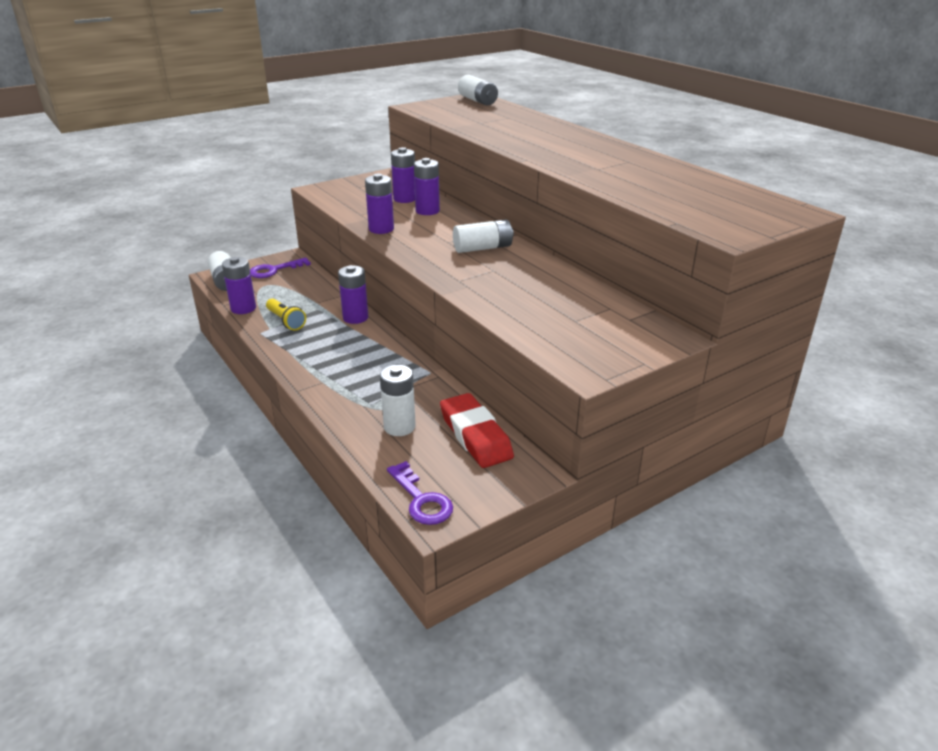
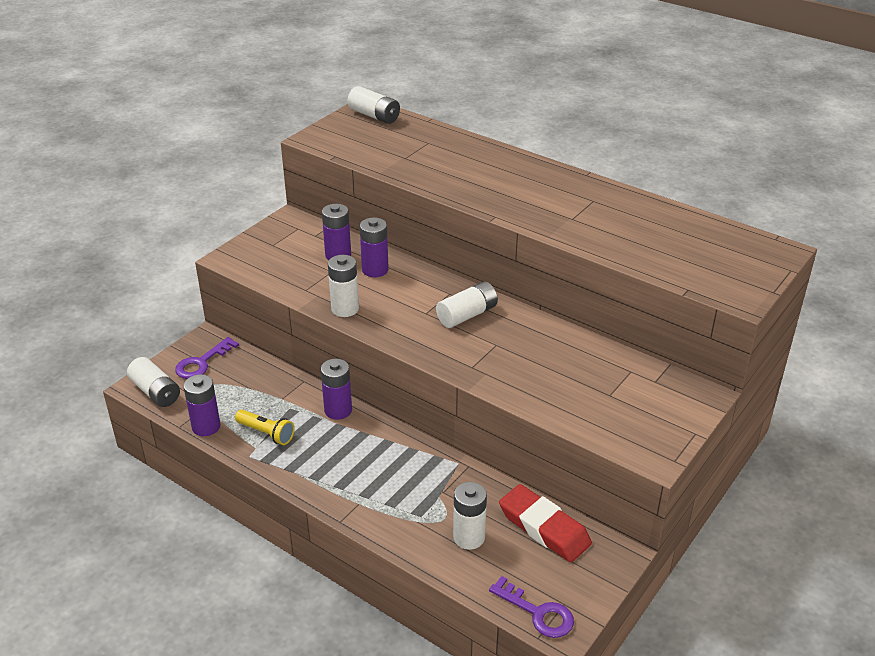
camera: 20 degrees left, 5 degrees up
purple battery [365,174,394,234] -> white battery [328,255,359,317]

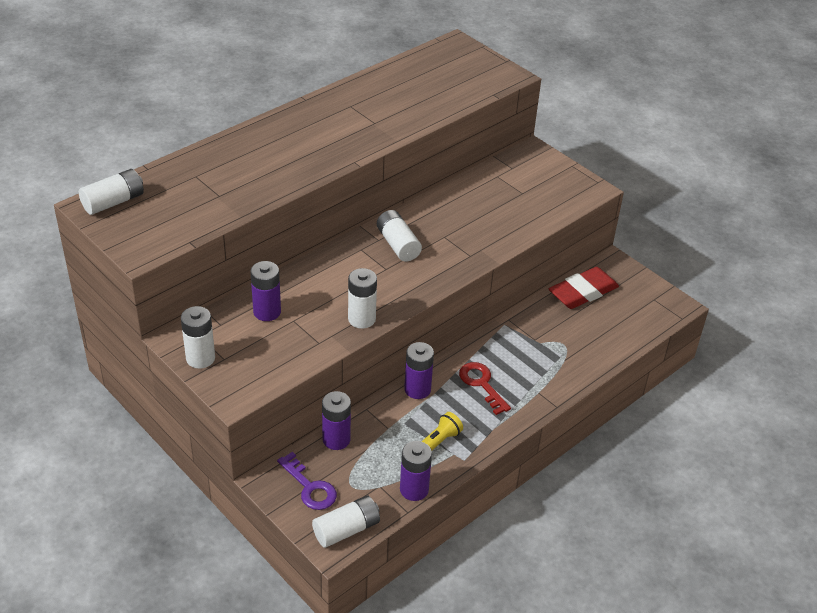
camera: 80 degrees left, 5 degrees up
purple battery [360,218,389,277] -> purple battery moved to [322,391,351,450]
white battery [453,482,487,550] -> white battery moved to [181,306,215,369]
purple key [489,576,574,638] -> none
none -> red key [459,362,511,415]

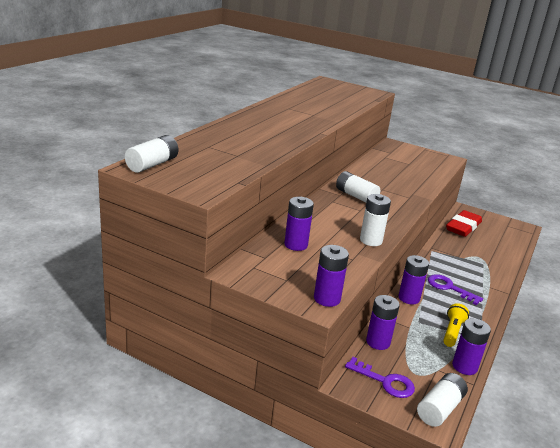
camera: 20 degrees left, 15 degrees down
white battery [181,306,215,369] -> none
red key [459,362,511,415] -> purple key [428,274,483,305]
none -> purple battery [314,245,349,307]

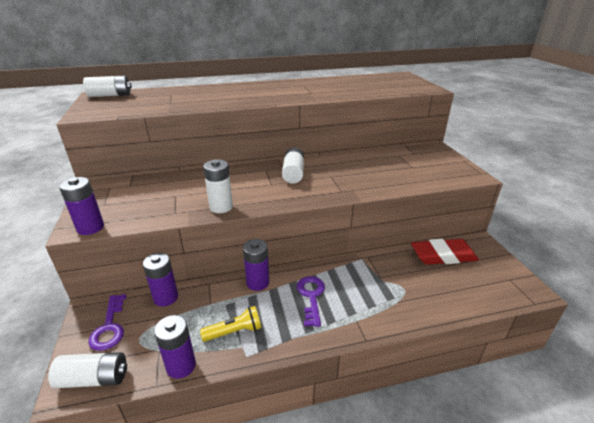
camera: 50 degrees right, 5 degrees up
purple battery [284,197,314,251] -> none

